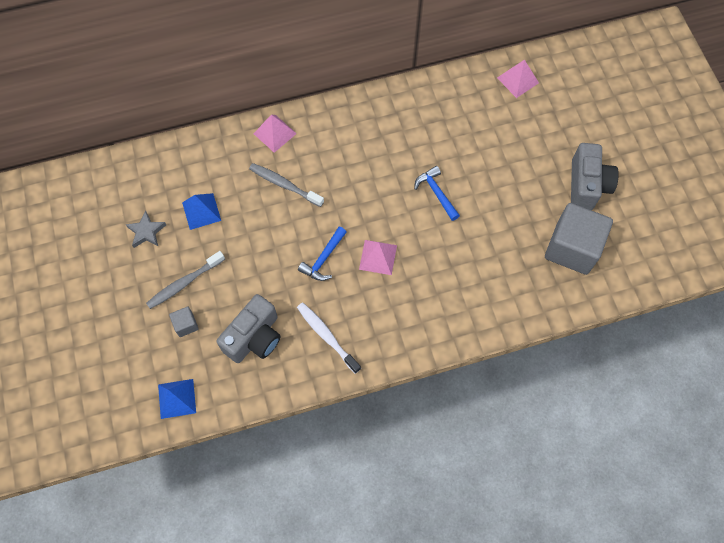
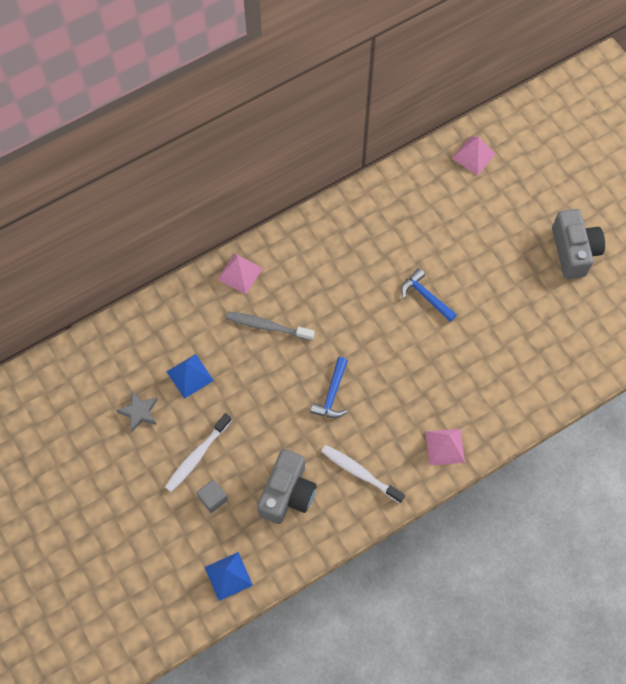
camera: 15 degrees left, 0 degrees up
grey toothbrush [146,251,225,309] -> white toothbrush [165,413,232,492]
pink pyramid [359,240,397,275] -> pink pyramid moved to [425,429,465,465]
grey cube [545,203,613,275] -> none

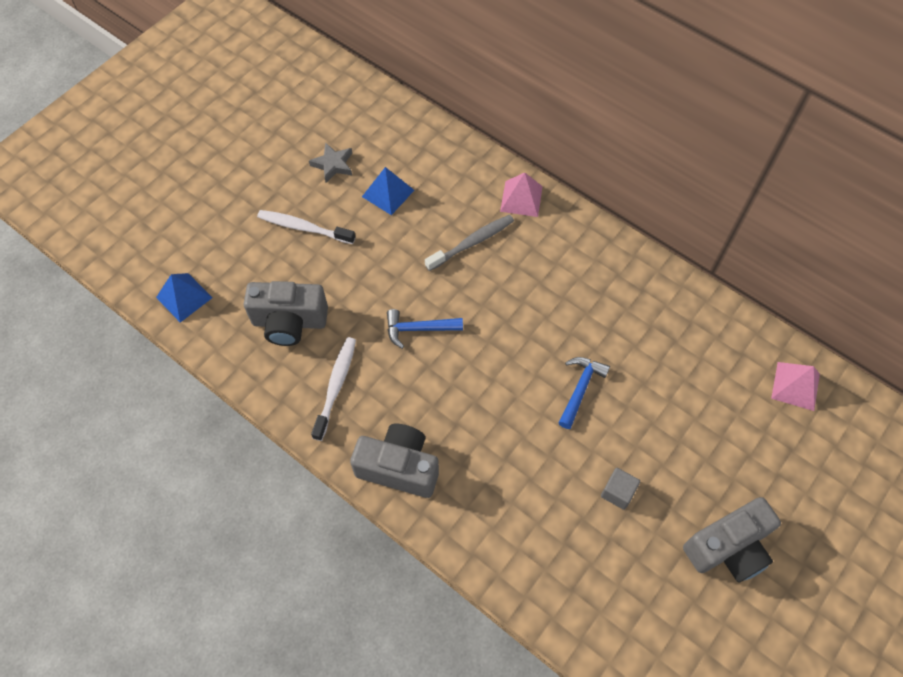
camera: 70 degrees right, 5 degrees down
grey cube [197,480,228,513] -> grey cube moved to [601,468,640,510]
grey toothbrush [226,312,315,341] -> grey toothbrush turned 60 degrees clockwise [425,214,514,271]
pink pyramid [425,429,465,465] -> grey camera [350,424,439,498]

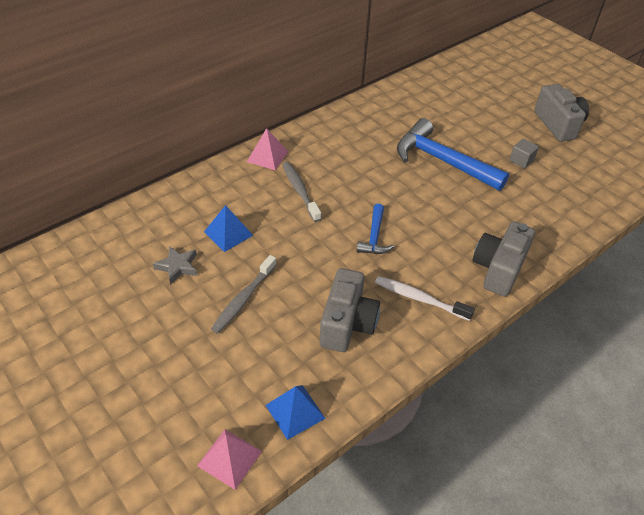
camera: 80 degrees left, 15 degrees down
white toothbrush [257,210,355,244] -> grey toothbrush [211,255,277,333]
blue hammer [559,357,610,429] -> blue hammer [397,118,509,191], size x1.97
pink pyramid [771,362,820,411] -> pink pyramid moved to [197,429,262,490]

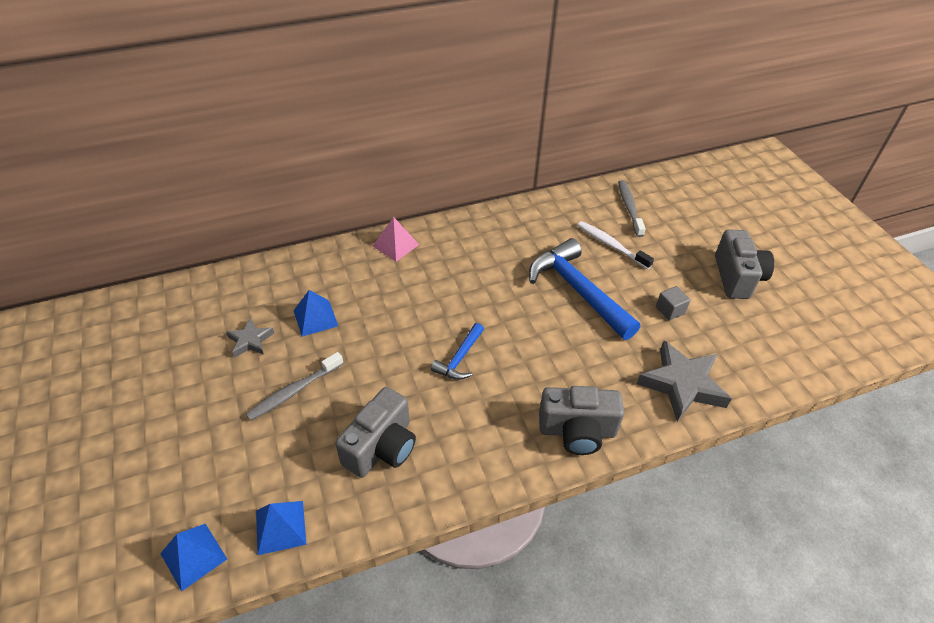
camera: 20 degrees right, 0 degrees up
pink pyramid [197,429,262,490] -> blue pyramid [160,524,227,592]
grey toothbrush [282,162,321,222] -> grey toothbrush moved to [618,180,646,237]
white toothbrush [375,276,475,321] -> white toothbrush moved to [577,221,654,269]
grey camera [473,222,535,297] -> grey camera turned 135 degrees counterclockwise [539,386,624,455]
none -> grey star [637,340,732,422]

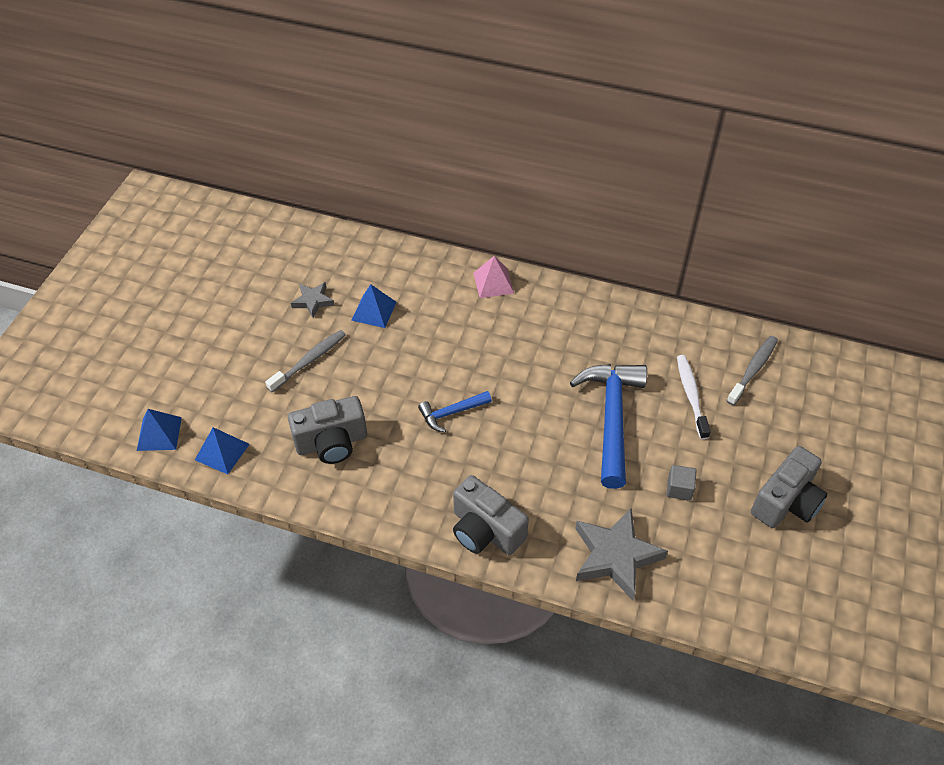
camera: 40 degrees right, 5 degrees up
grey toothbrush [246,352,344,421] -> grey toothbrush turned 135 degrees clockwise [265,330,346,393]

